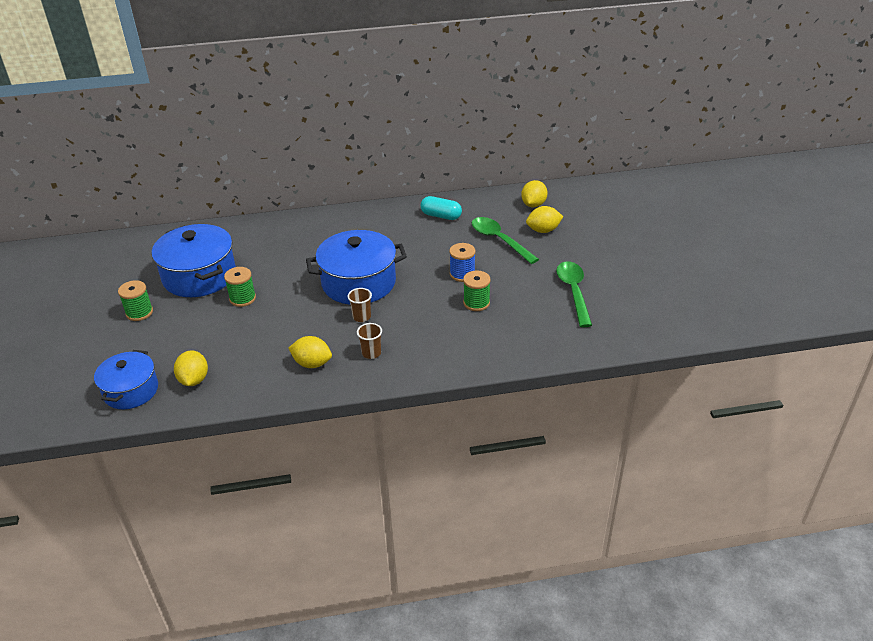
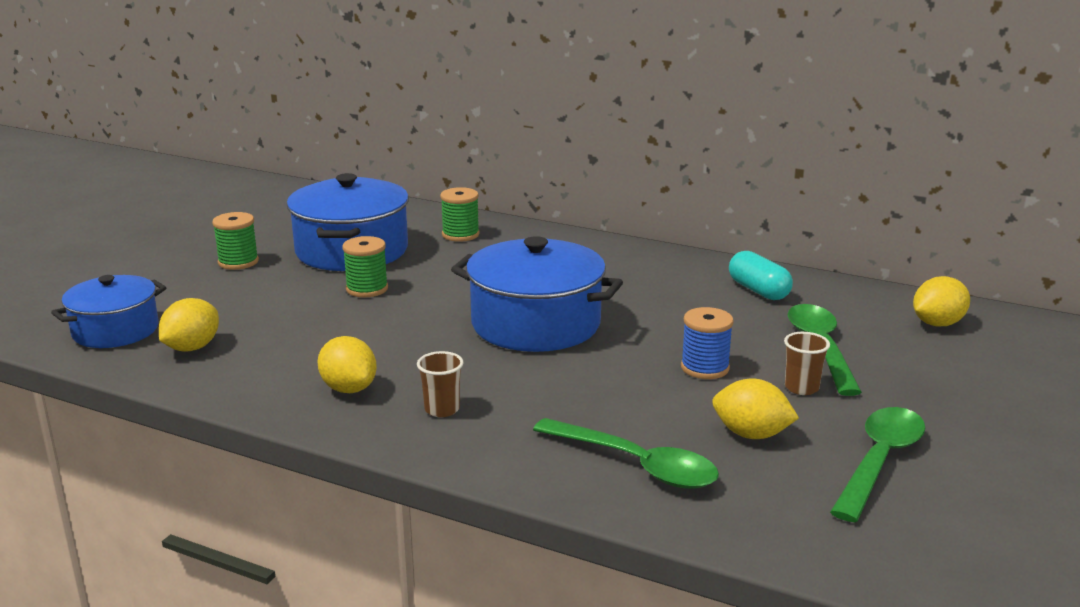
camera: 35 degrees right, 15 degrees down
brown cup [347,288,372,322] -> brown cup moved to [784,332,830,395]
green spool [463,271,491,311] -> green spool moved to [440,187,480,242]
yellow lemon [526,206,563,233] -> yellow lemon moved to [712,379,799,439]
none -> green spoon [533,418,719,488]

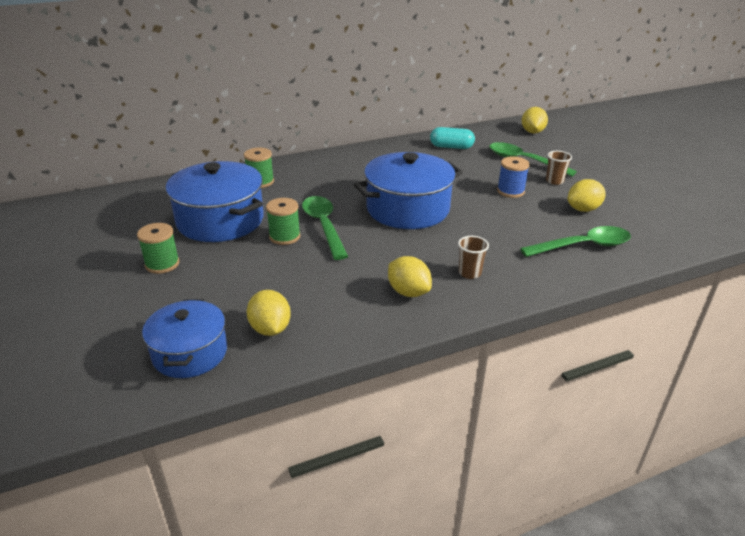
camera: 50 degrees left, 10 degrees up
yellow lemon [318,336,377,393] -> yellow lemon turned 45 degrees clockwise [388,256,432,297]
green spoon [830,407,926,522] -> green spoon moved to [302,196,348,260]

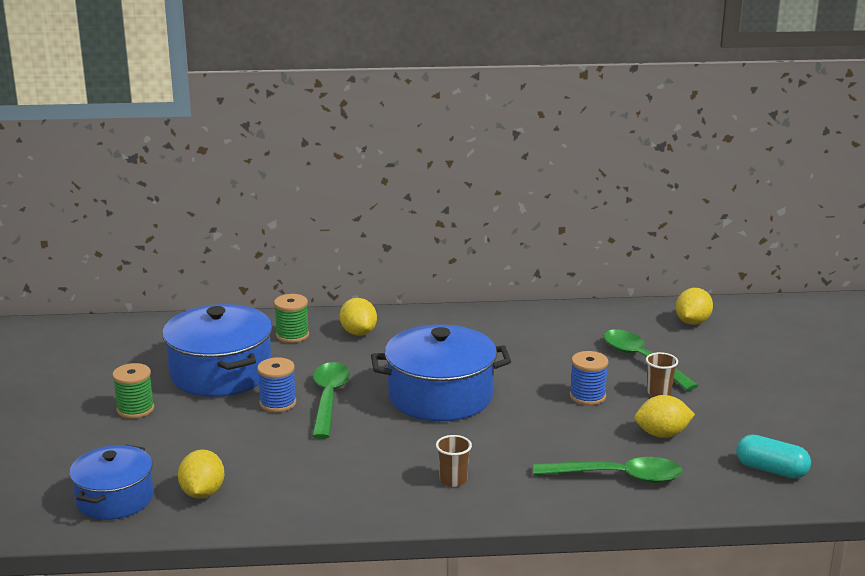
camera: 20 degrees right, 10 degrees down
green spool [266,198,300,245] -> blue spool [257,357,296,412]
yellow lemon [388,256,432,297] -> yellow lemon moved to [340,298,377,336]
turquoise capsule [430,127,475,149] -> turquoise capsule moved to [736,435,811,479]

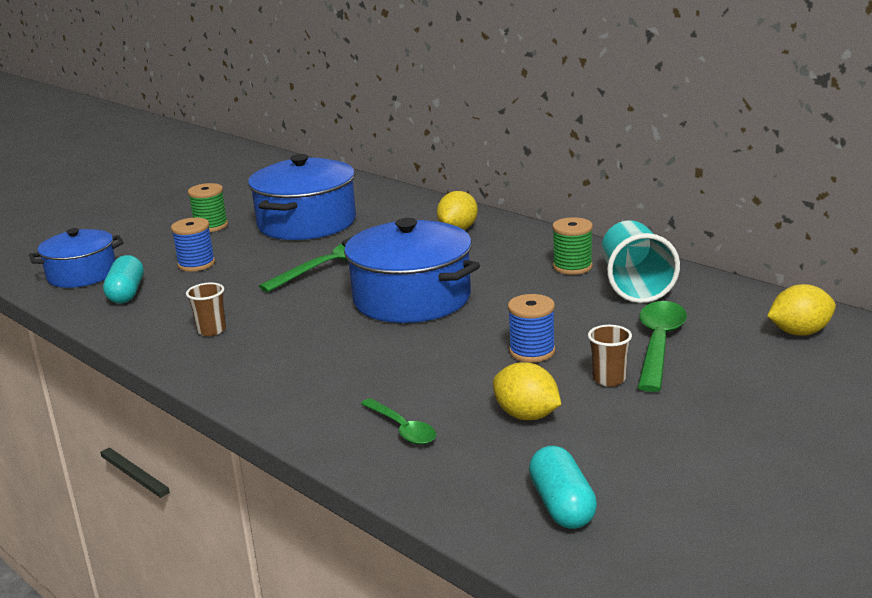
camera: 50 degrees right, 0 degrees up
yellow lemon [178,449,225,499] -> turquoise capsule [103,255,144,304]
blue spool [257,357,296,412] -> blue spool moved to [171,218,215,272]
green spool [274,294,309,343] -> green spool moved to [552,217,593,275]
brown cup [436,435,472,487] -> brown cup moved to [186,283,226,336]
green spoon [533,457,683,483] -> green spoon [361,398,436,445], size x0.61
none -> turquoise cup [602,220,680,303]

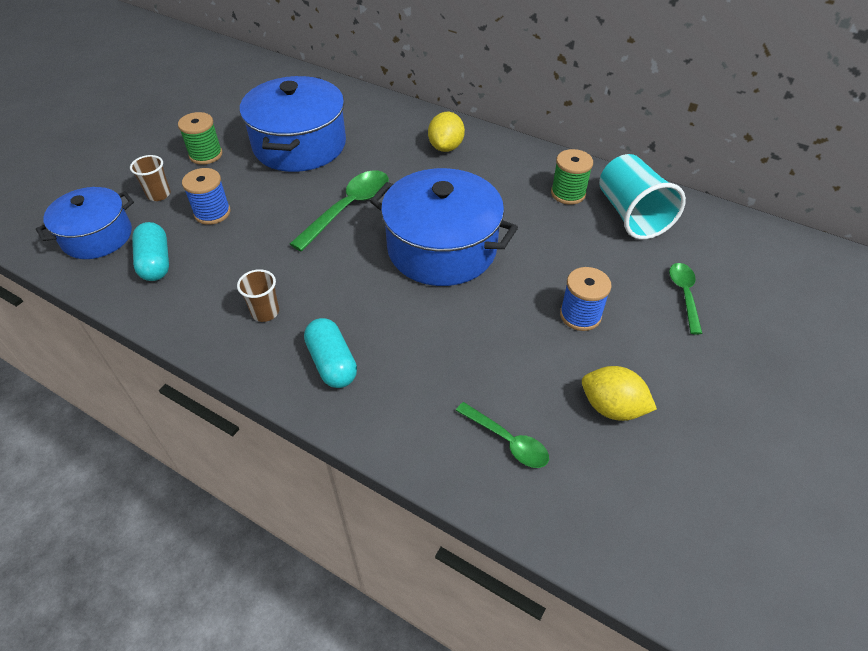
camera: 15 degrees left, 25 degrees up
turquoise capsule [529,446,597,529] -> turquoise capsule moved to [304,318,357,388]
brown cup [588,325,632,387] -> brown cup moved to [130,155,171,201]
green spoon [638,301,687,392] -> green spoon [669,263,703,335], size x0.61
yellow lemon [767,284,836,336] -> none

